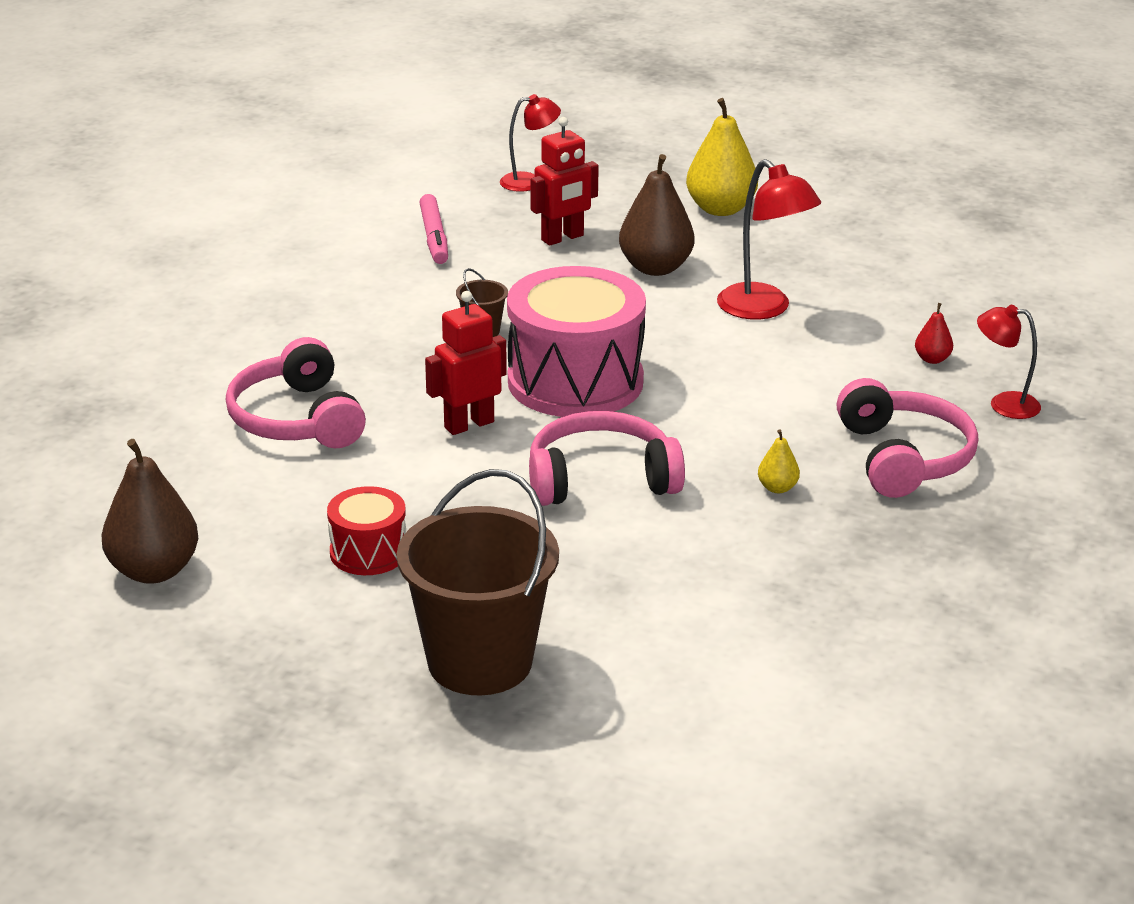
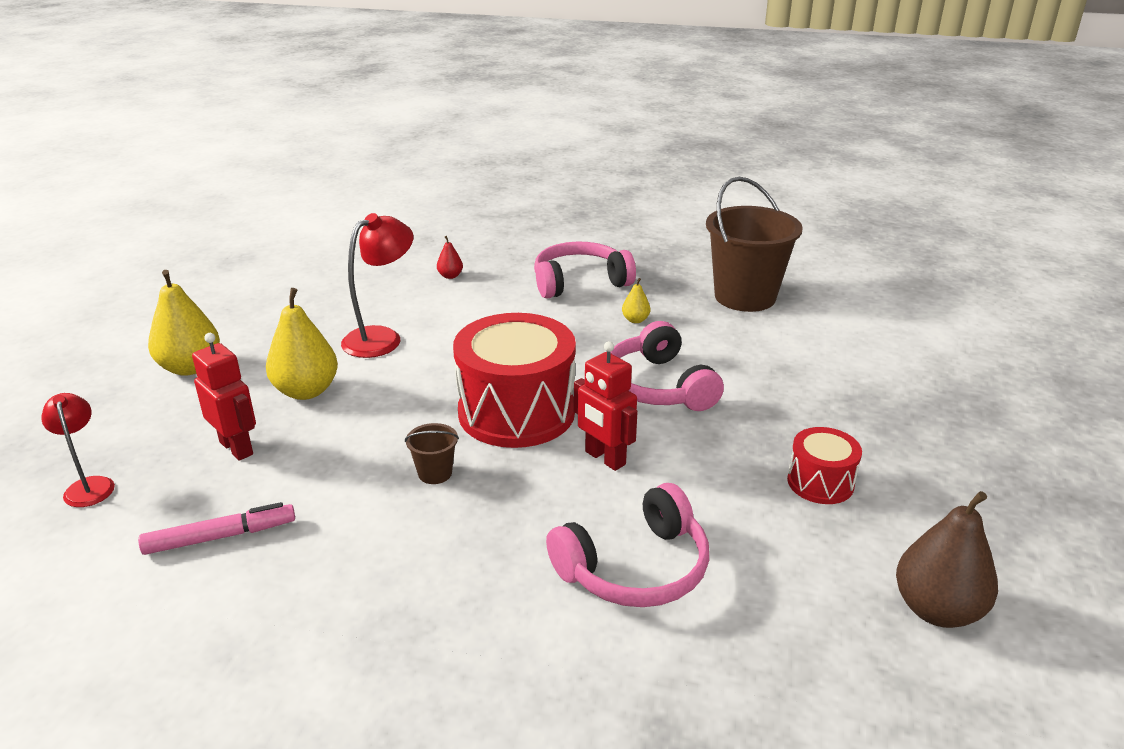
camera: 100 degrees left, 0 degrees up
brown bucket [397,469,559,695] -> brown bucket moved to [706,177,803,312]
pink drum [507,266,646,417] -> red drum [453,313,576,448]
brown pear [619,154,694,276] -> yellow pear [266,288,338,400]
red lamp [977,305,1041,419] -> none

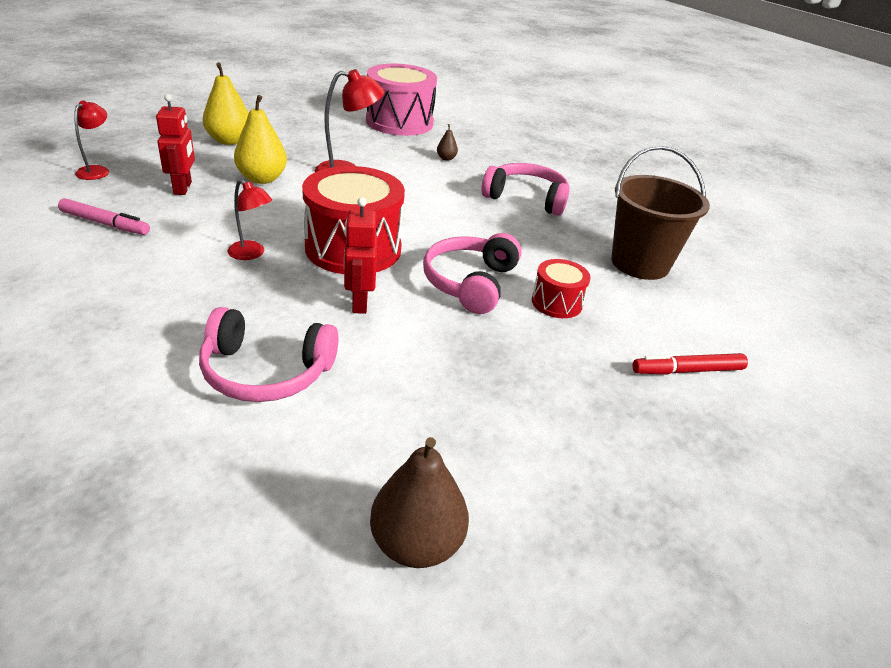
camera: 35 degrees right, 5 degrees up
brown bucket [405,423,459,484] -> red lamp [227,179,272,260]
red pear [437,236,463,279] -> brown pear [437,124,458,161]
yellow pear [622,278,650,323] -> none
red drum [787,427,862,504] -> red drum moved to [532,259,590,318]
none -> pink drum [366,64,437,136]
none -> red marker [633,353,748,375]

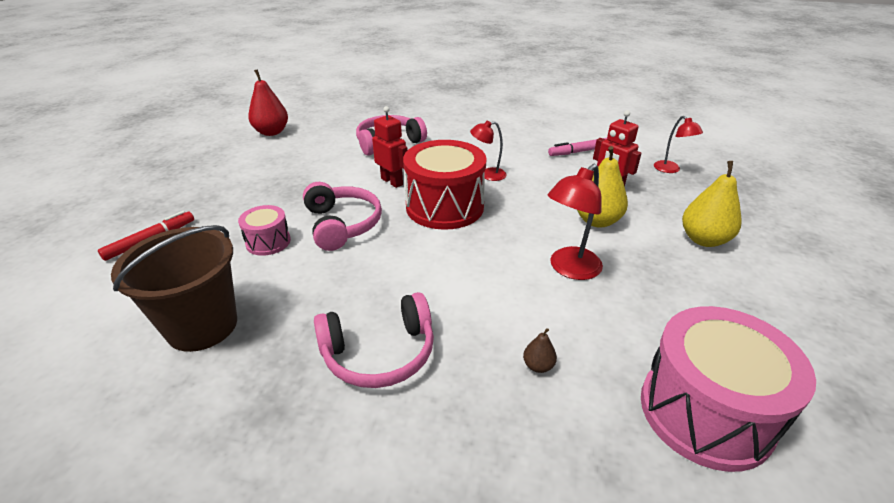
camera: 145 degrees right, 0 degrees up
brown pear [370,437,469,568] -> red pear [248,69,288,136]
red drum [532,259,590,318] -> pink drum [238,205,291,256]

